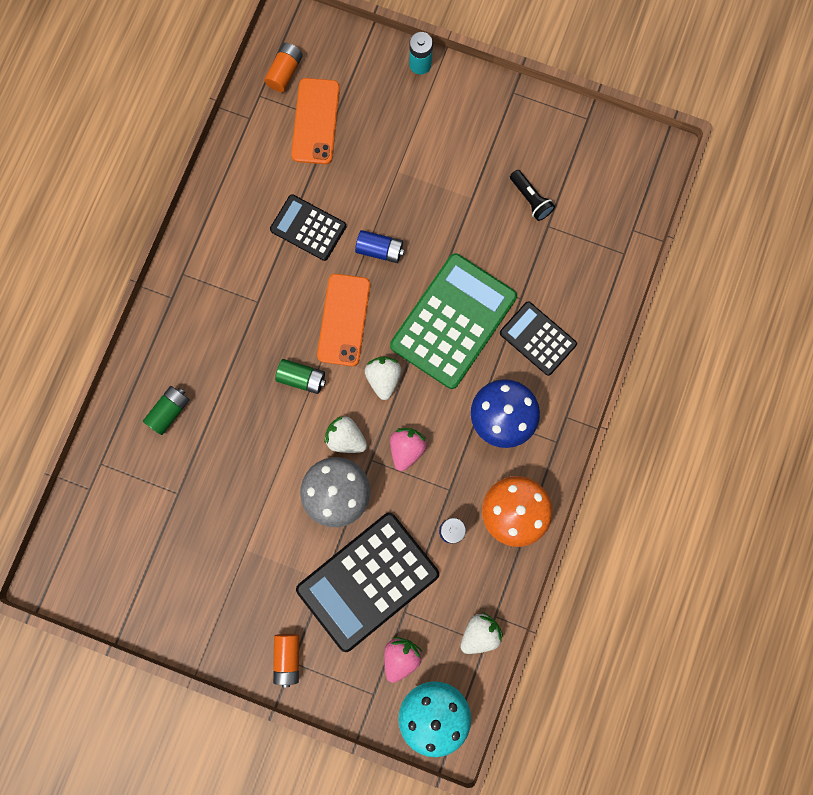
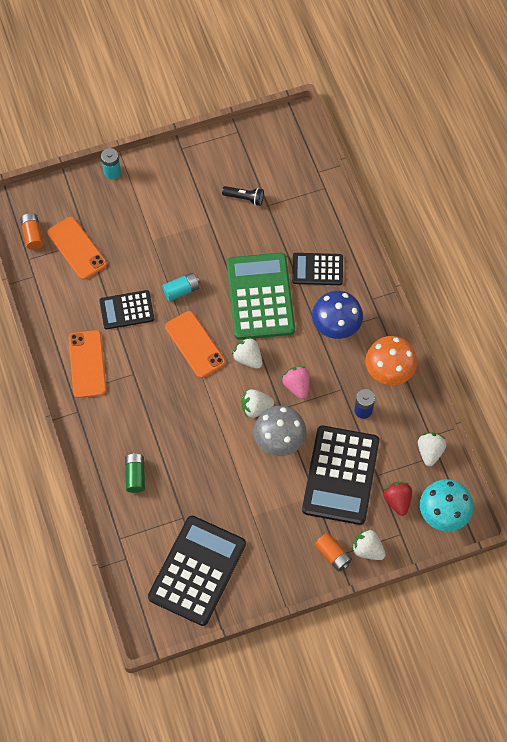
camera: 40 degrees left, 15 degrees down
green battery [275,359,326,394] -> none
blue battery [355,230,404,263] -> turquoise battery [162,273,199,301]
pink strawberry [384,637,422,683] -> red strawberry [383,482,412,516]
none -> orange phone [69,330,106,398]
none -> black calculator [148,516,246,626]
none -> white strawberry [352,529,386,560]

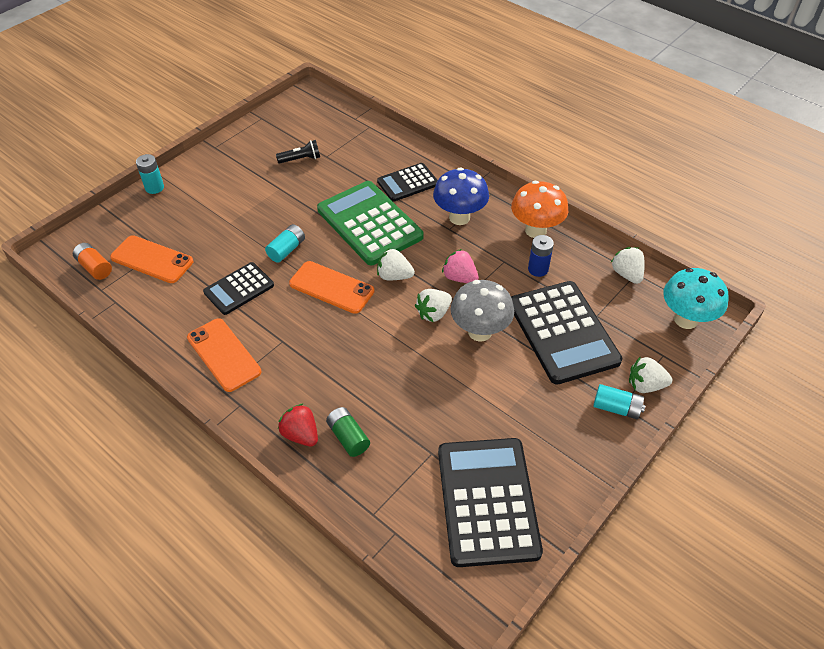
camera: 30 degrees left, 15 degrees down
orange battery [315,533,352,572] -> turquoise battery [593,384,645,419]
red strawberry [383,482,412,516] -> red strawberry moved to [278,403,318,446]

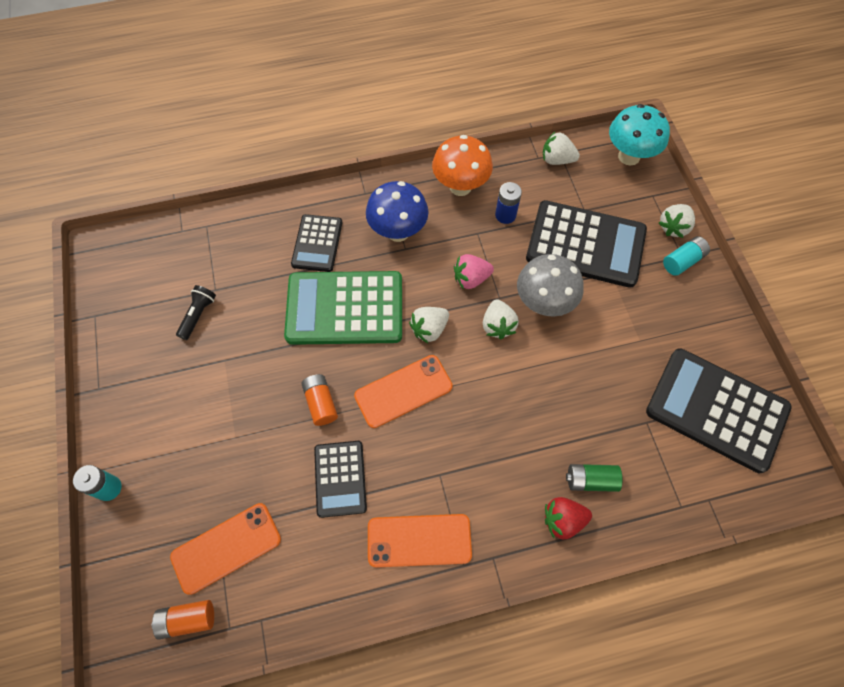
camera: 55 degrees left, 15 degrees up
turquoise battery [265,224,305,263] -> orange battery [301,374,338,426]

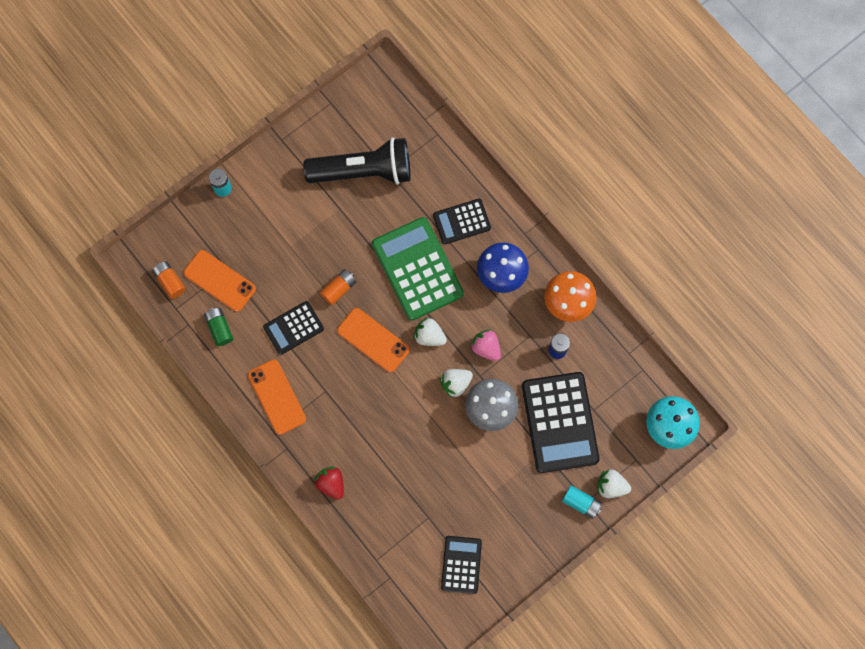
camera: 65 degrees right, 10 degrees up
black flashlight [176,285,216,340] -> black flashlight [303,137,410,185], size x2.47
white strawberry [543,132,580,165] -> none
green battery [566,464,622,492] -> green battery moved to [204,308,233,346]
black calculator [646,348,792,473] -> black calculator [441,536,482,594], size x0.56

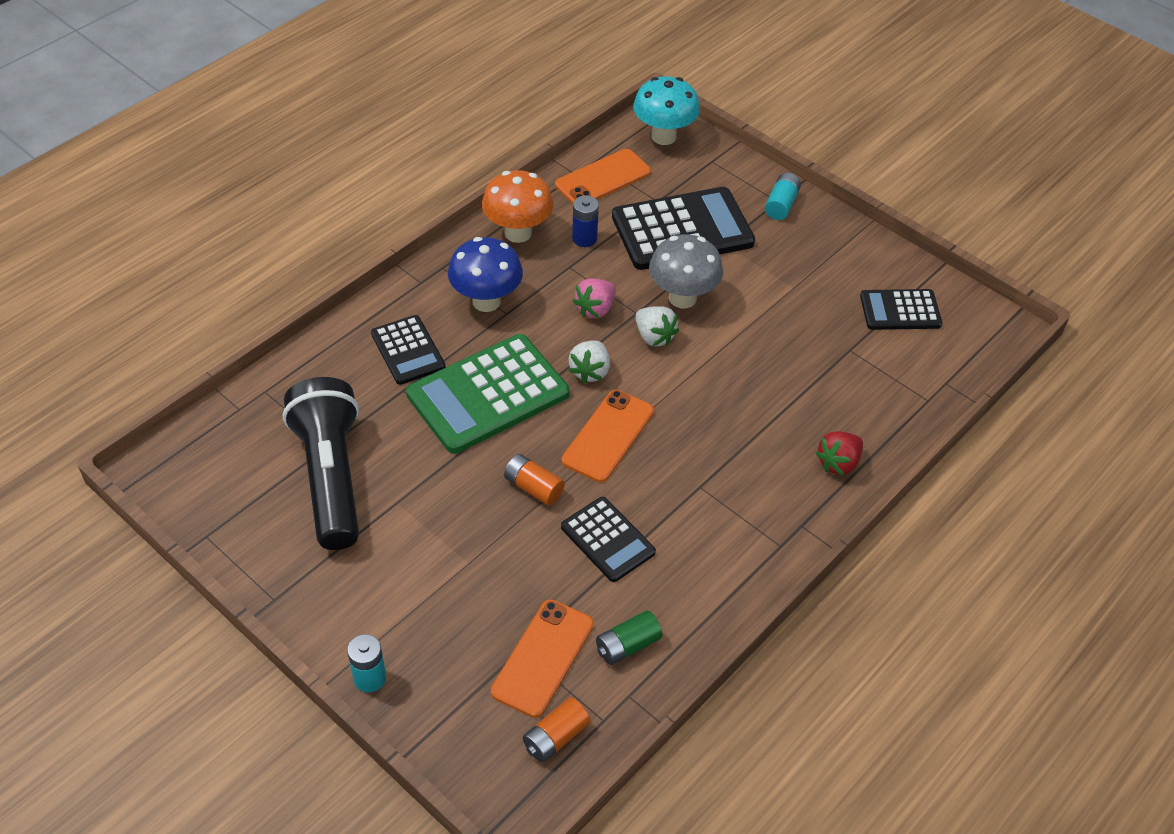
camera: 100 degrees left, 25 degrees down
orange phone [248,360,306,435] -> orange phone moved to [555,149,651,204]
white strawberry [598,469,631,498] -> none

